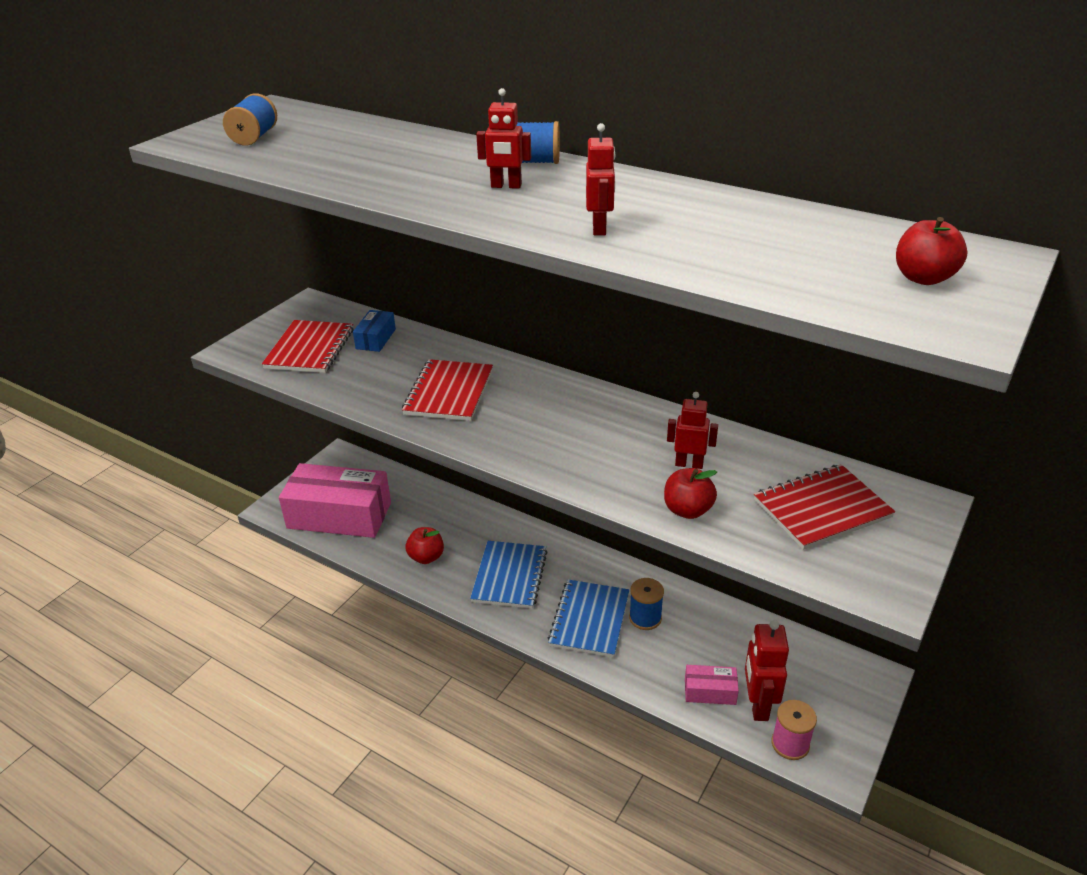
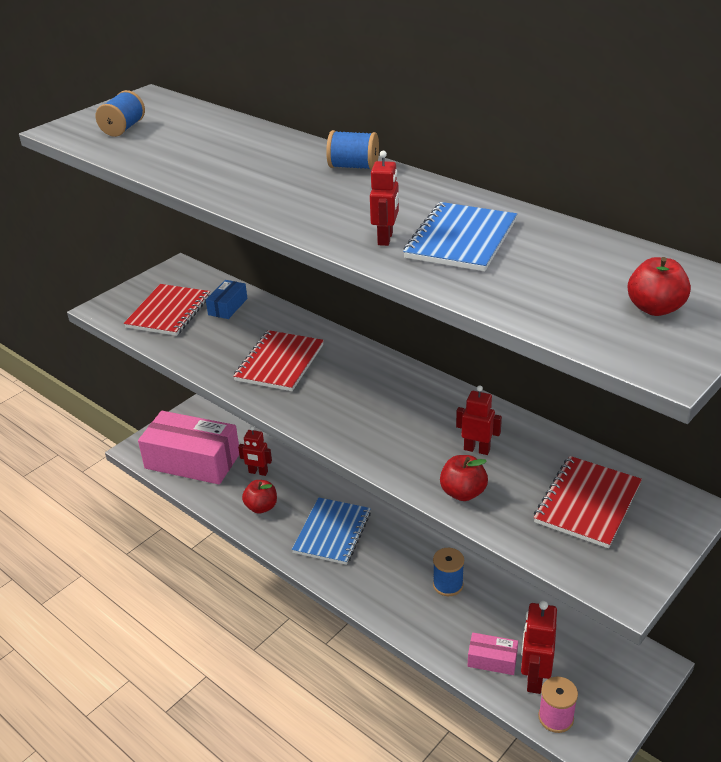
camera: 10 degrees right, 0 degrees up
red robot [476,88,531,189] -> red robot moved to [238,426,272,476]
blue notebook [548,580,629,658] -> blue notebook moved to [403,202,517,271]
red notebook [754,464,895,550] -> red notebook turned 45 degrees counterclockwise [534,456,642,548]

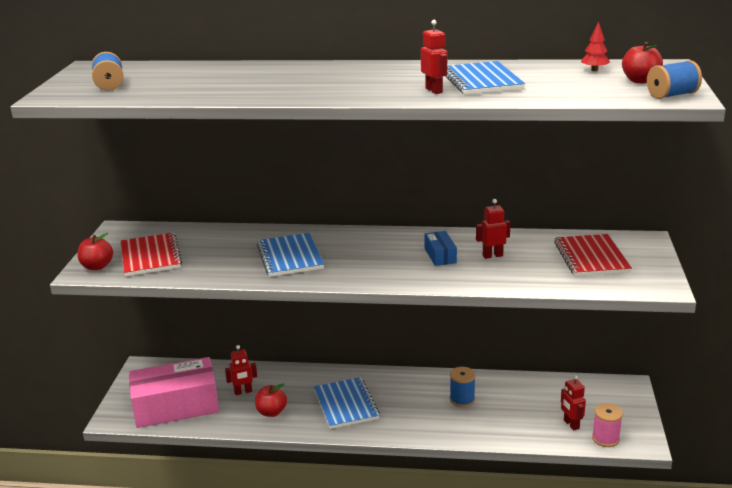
camera: 35 degrees left, 10 degrees down
blue box [206,280,247,319] -> blue box moved to [425,231,457,266]
red notebook [233,330,324,391] -> blue notebook [257,233,324,277]
blue spool [326,130,379,170] -> blue spool moved to [647,60,702,99]
red apple [440,455,488,501] -> red apple moved to [78,233,113,270]
pink box [468,633,518,675] -> none
red robot [521,601,557,694] -> red robot [561,375,586,430], size x0.66
none -> red tree [581,22,610,71]

